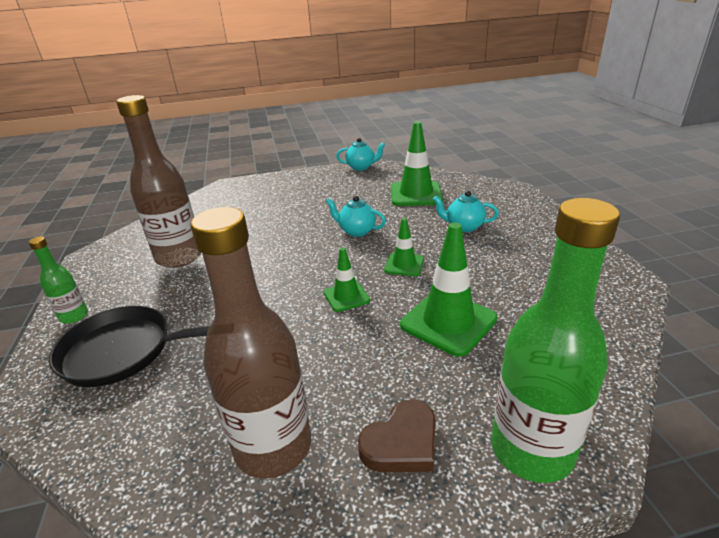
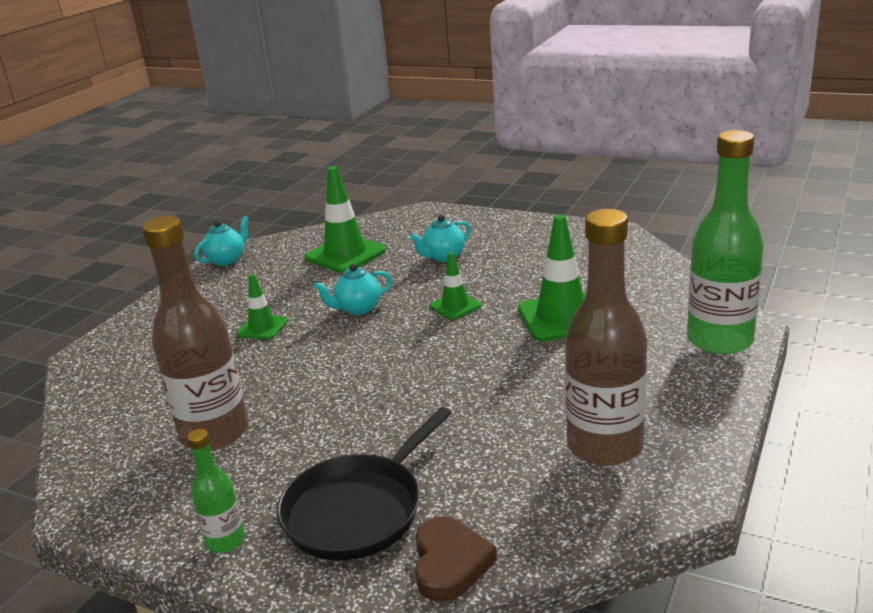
camera: 50 degrees left, 5 degrees down
green traffic cone [324,247,370,312] -> green traffic cone moved to [237,274,288,340]
brown heart [358,399,436,472] -> brown heart moved to [415,517,497,602]

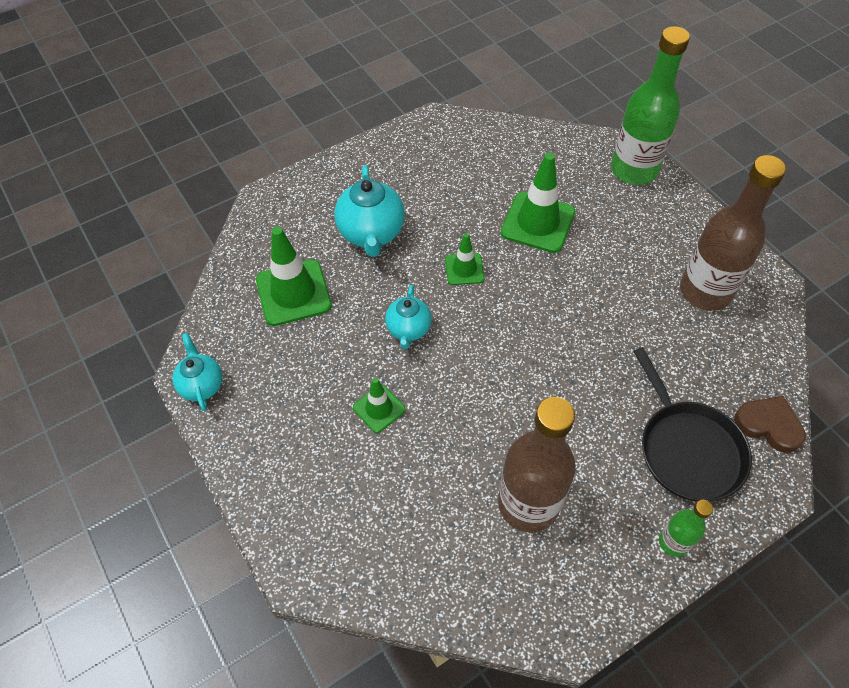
camera: 60 degrees left, 30 degrees up
turquoise teapot [410,215,471,262] -> turquoise teapot [334,165,405,257], size x1.63

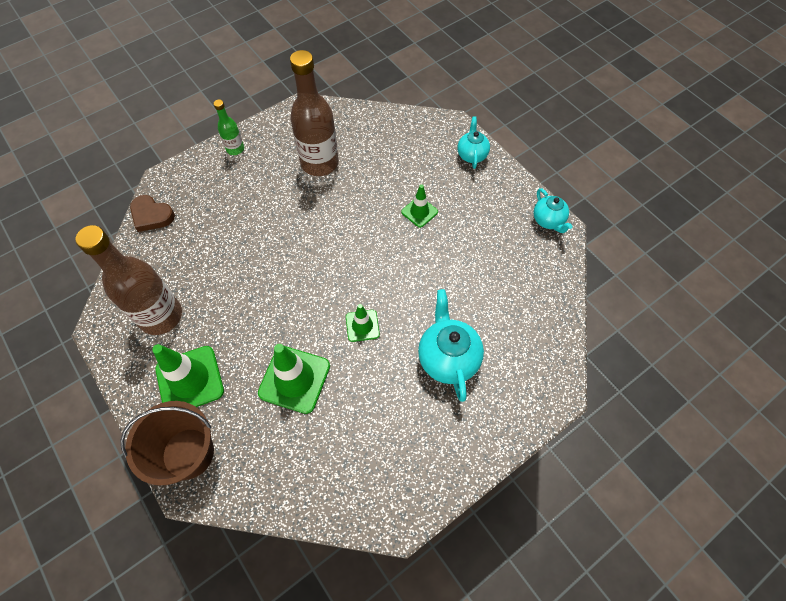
camera: 175 degrees right, 5 degrees up
green traffic cone [256,227,332,326] -> green traffic cone moved to [152,344,224,407]
turquoise teapot [385,285,432,349] -> turquoise teapot moved to [457,116,490,169]
green bottle [611,26,690,185] -> brown bucket [120,401,214,486]
black pan [633,347,752,501] -> none

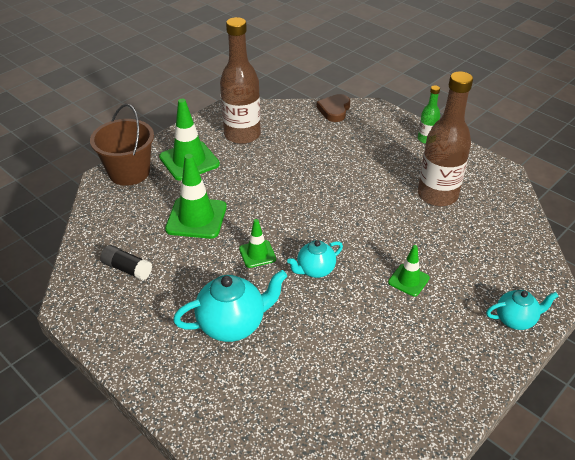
camera: 80 degrees right, 20 degrees down
turquoise teapot [533,188,573,233] -> turquoise teapot moved to [287,240,343,278]
none -> black glue stick [100,245,152,281]

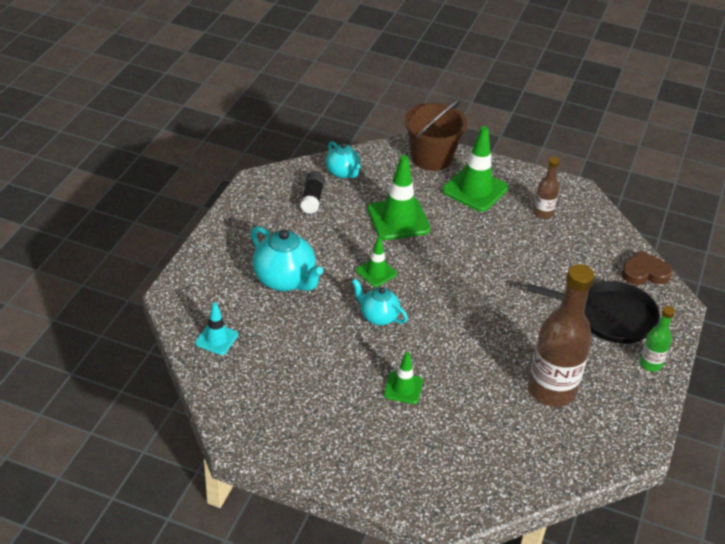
camera: 65 degrees right, 0 degrees up
brown bottle [220,17,261,144] -> brown bottle [533,157,559,219], size x0.49
turquoise teapot [486,290,558,330] -> turquoise teapot moved to [326,141,361,178]
none -> turquoise traffic cone [195,303,238,355]
none -> black pan [527,281,660,344]

